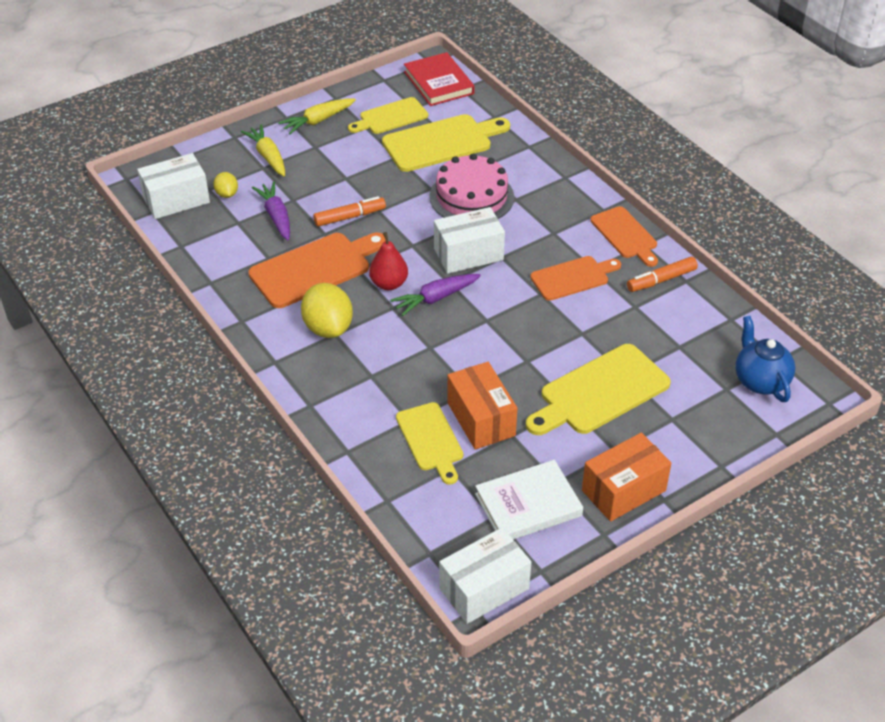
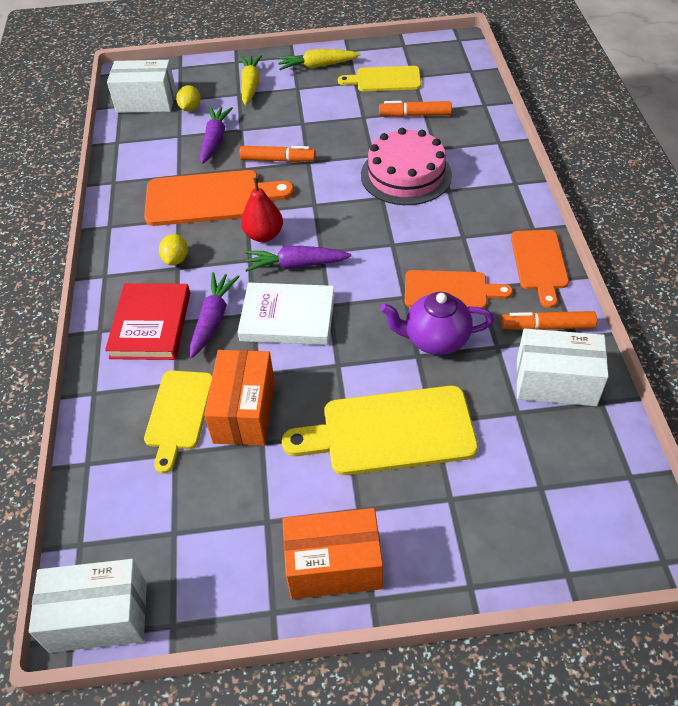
camera: 30 degrees right, 5 degrees up
yellow lemon [301,283,353,338] -> yellow lemon [159,234,188,265], size x0.53
yellow cutting board [382,114,510,172] -> orange marker [379,101,452,117]
red book [404,52,475,106] -> red book moved to [105,283,190,360]
white box [434,207,505,274] -> white box moved to [516,329,609,406]
white book [475,460,583,540] -> white book moved to [238,283,335,345]
blue teapot [735,316,795,402] -> none
none -> purple carrot [190,272,240,358]
none -> purple teapot [380,292,494,355]

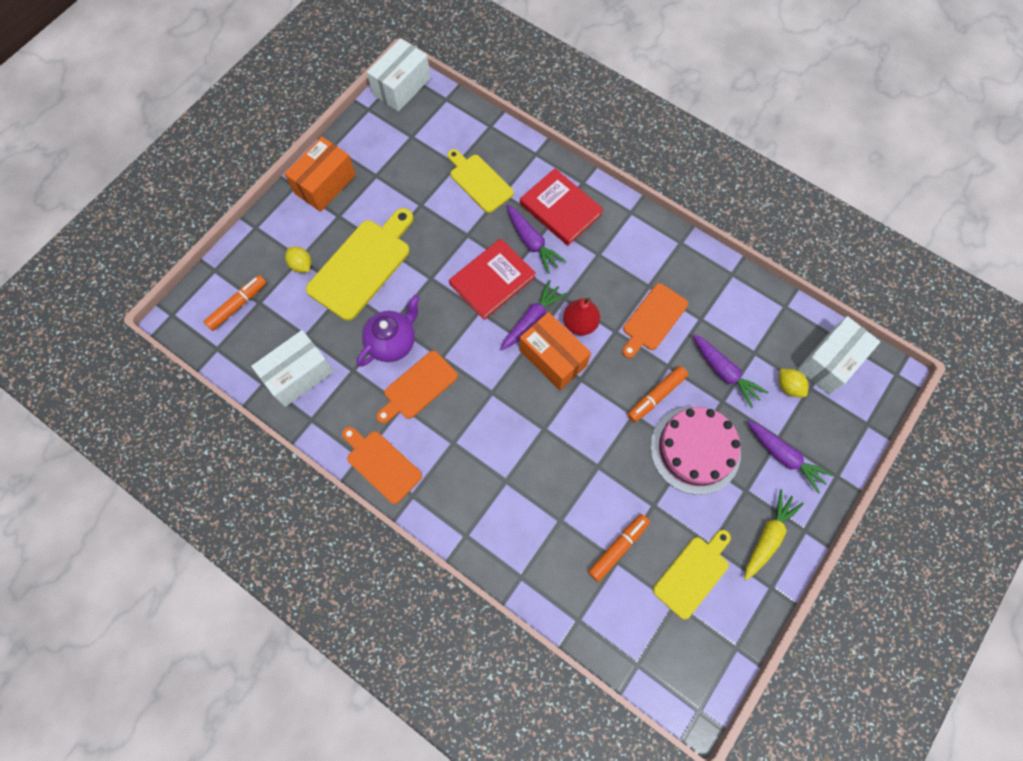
camera: 130 degrees right, 20 degrees up
orange cutting board [144,170,294,226] -> orange cutting board [622,283,688,358], size x0.64
yellow lemon [159,234,188,265] -> yellow lemon moved to [285,247,311,273]
orange box [204,350,275,446] -> orange box moved to [519,312,591,390]
white book [238,283,335,345] -> red book [449,238,536,320]
yellow carrot [240,55,262,105] -> purple carrot [747,420,833,494]
pink cake [361,128,452,205] -> pink cake moved to [650,406,741,495]
orange marker [501,311,597,330] -> orange marker moved to [203,275,267,331]

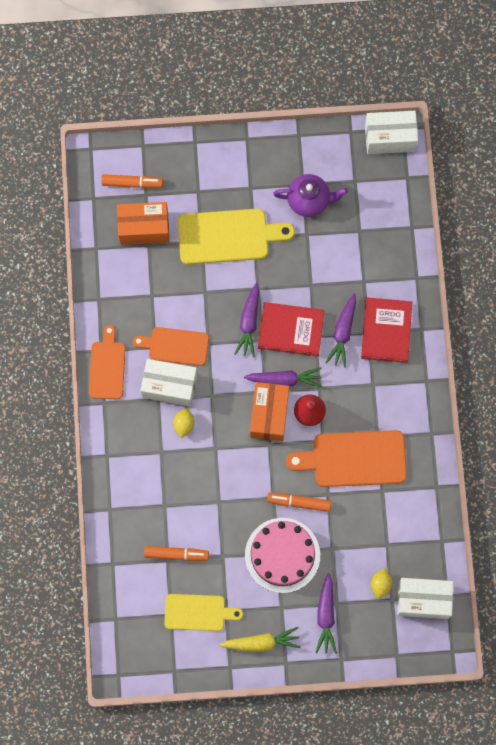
camera: 50 degrees right, 5 degrees up
white box [251,330,334,407] -> white box moved to [140,359,198,406]
orange box [284,136,356,212] -> orange box moved to [117,202,169,245]
yellow lemon [285,247,311,273] -> yellow lemon moved to [173,408,194,438]
purple teapot [357,295,420,367] -> purple teapot moved to [273,174,348,217]
yellow cutting board [447,149,514,213] -> none
orange cutting board [622,283,688,358] -> orange cutting board [286,430,407,487], size x1.56
purple carrot [693,334,768,408] -> purple carrot moved to [234,282,259,358]

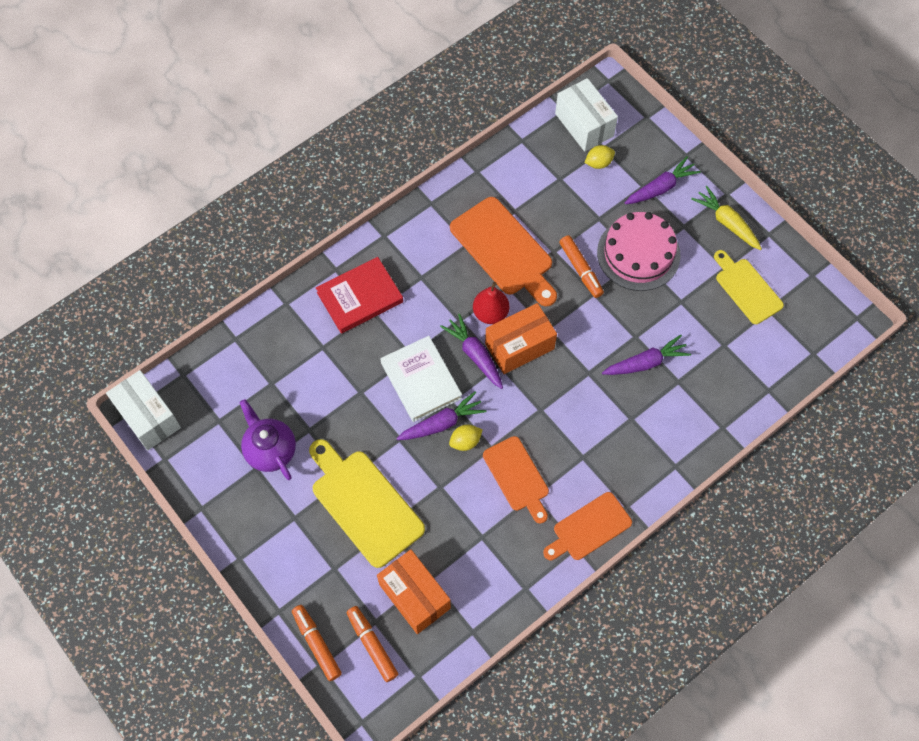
camera: 125 degrees left, 10 degrees down
white box [140,359,198,406] -> none
orange marker [144,546,209,561] -> orange marker moved to [292,605,342,681]
yellow lemon [173,408,194,438] -> yellow lemon moved to [449,425,483,451]
red book [258,302,325,356] -> white book [380,336,462,422]
purple carrot [325,293,356,368] -> purple carrot moved to [602,335,691,375]

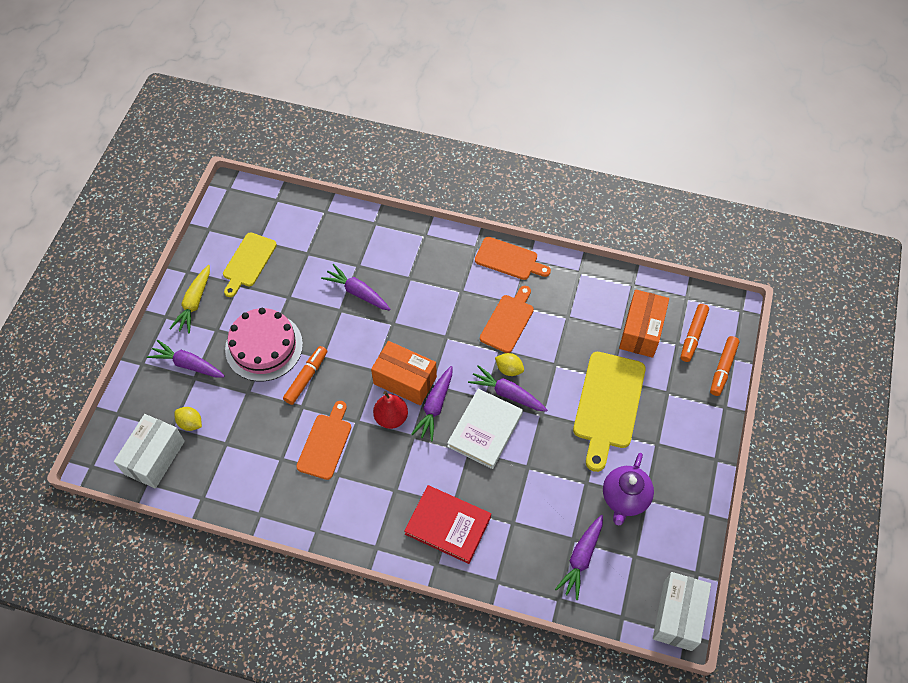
camera: 125 degrees left, 5 degrees down
orange cutting board [450,197,557,306] -> orange cutting board [296,401,351,480], size x0.64
none -> purple carrot [555,515,603,600]

